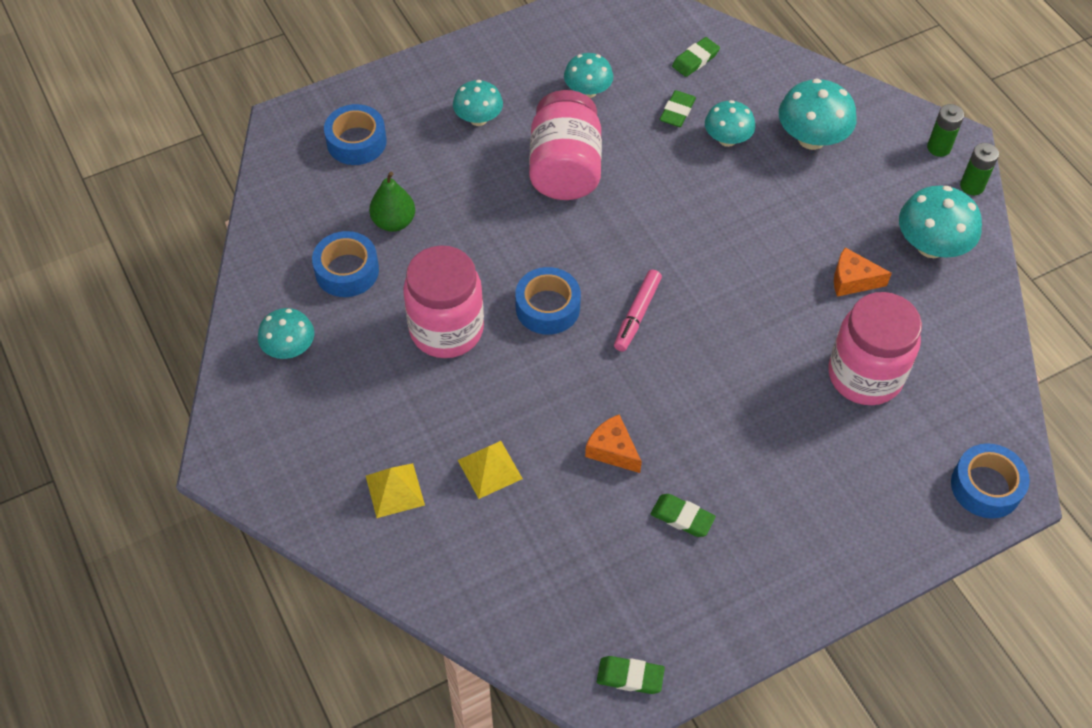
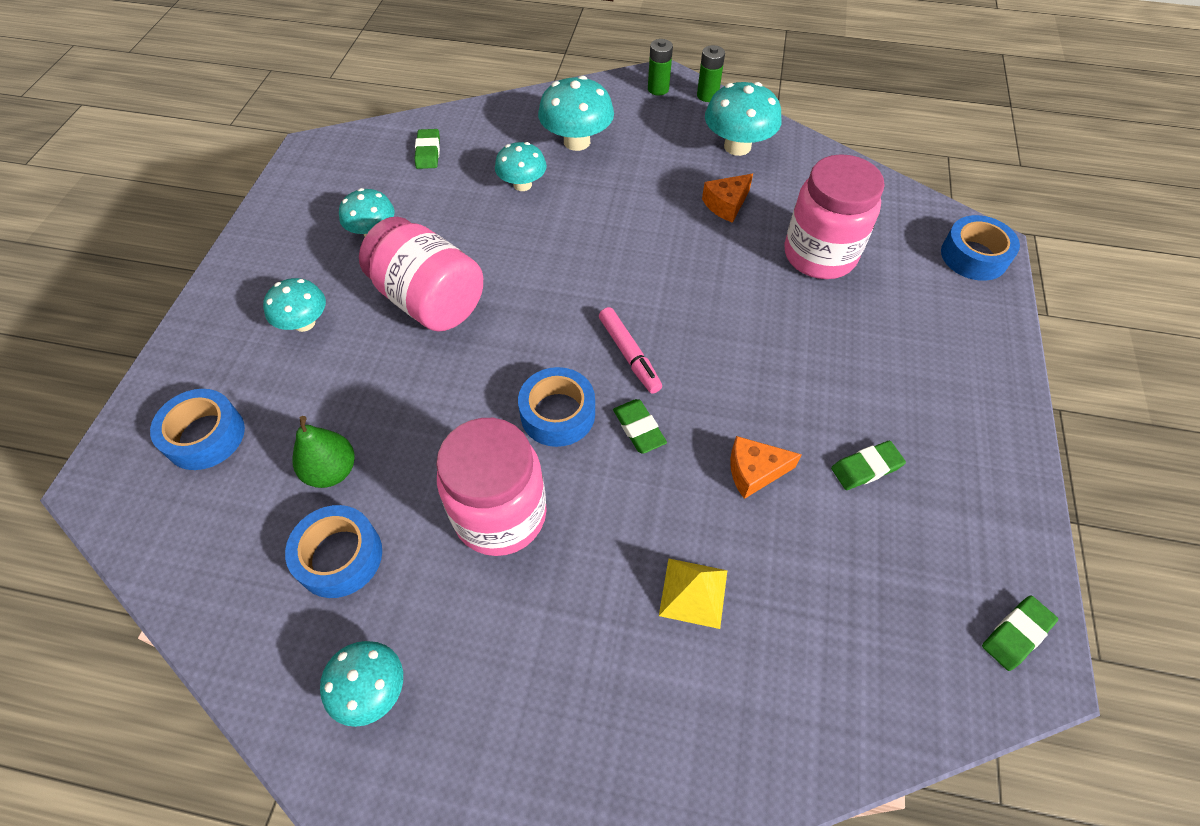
camera: 50 degrees left, 0 degrees up
yellow pyramid [366,463,425,518] -> none
green eraser [659,90,696,127] -> green eraser moved to [613,399,667,454]

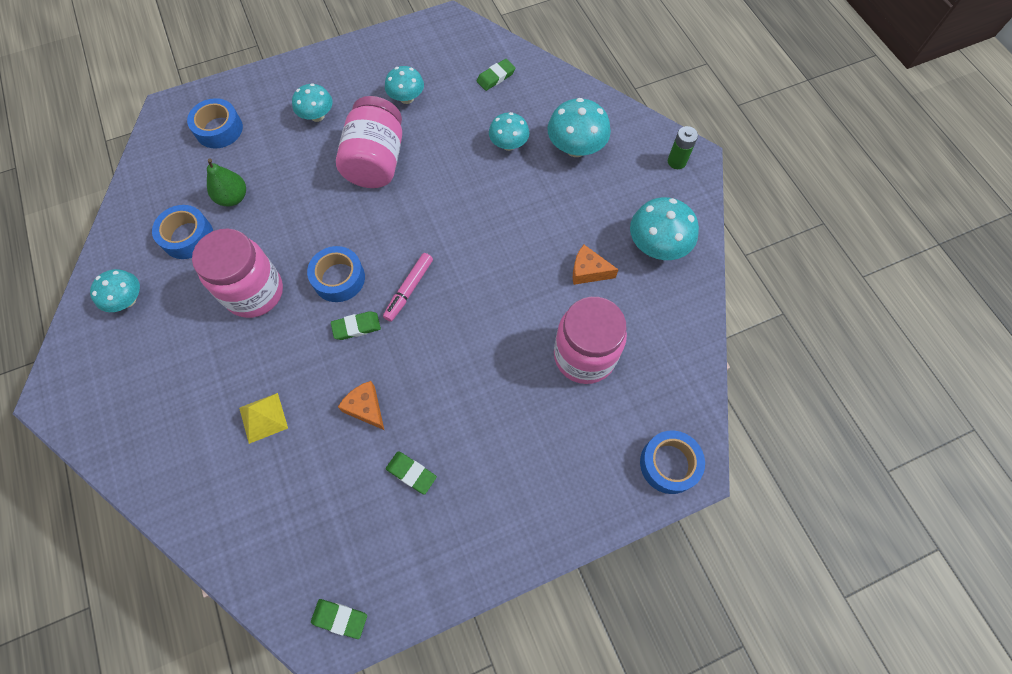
camera: 55 degrees right, 10 degrees up
green eraser [613,399,667,454] -> green eraser turned 45 degrees clockwise [331,311,381,340]
green battery [697,45,725,102] -> none

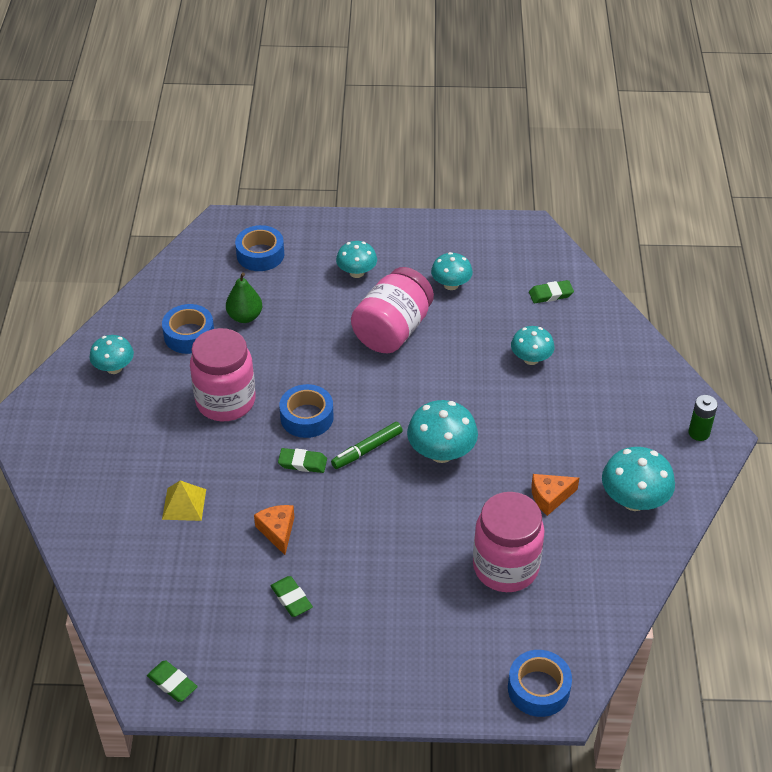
camera: 25 degrees right, 20 degrees down
pink marker [383,253,433,322] -> green marker [331,422,403,469]
turquoise mushroom [547,98,611,157] -> turquoise mushroom moved to [407,400,478,463]
orange cheese [573,245,619,285] -> orange cheese turned 60 degrees counterclockwise [531,474,579,516]

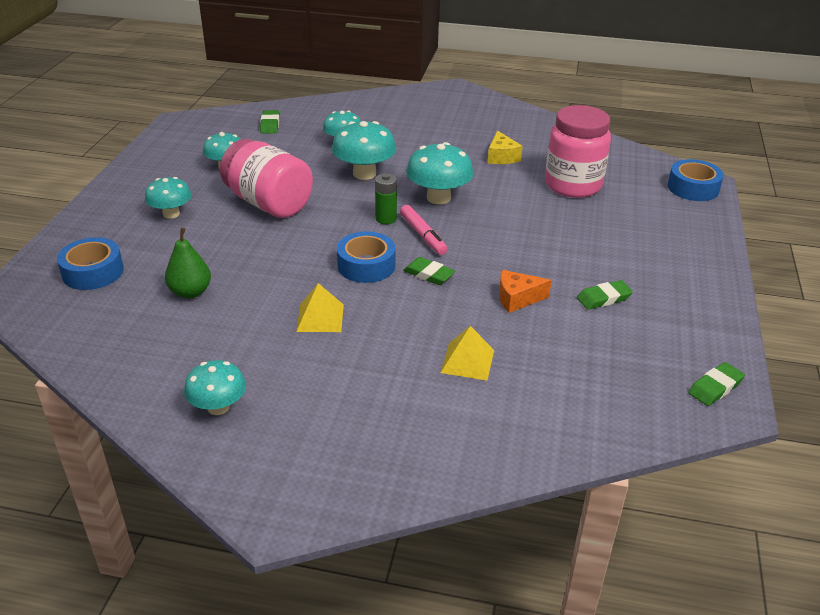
camera: 80 degrees left, 10 degrees down
blue tape [162,304,214,354] -> none
pink jar [190,328,256,421] -> yellow pyramid [296,283,344,332]
green eraser [278,448,327,473] -> green eraser turned 75 degrees counterclockwise [403,257,456,285]
green marker [331,422,403,469] -> pink marker [400,205,448,255]
orange cheese [531,474,579,516] -> yellow cheese [488,131,522,164]
turquoise mushroom [602,447,675,511] -> turquoise mushroom moved to [332,121,397,180]
green battery [688,395,718,441] -> green battery moved to [375,173,397,224]

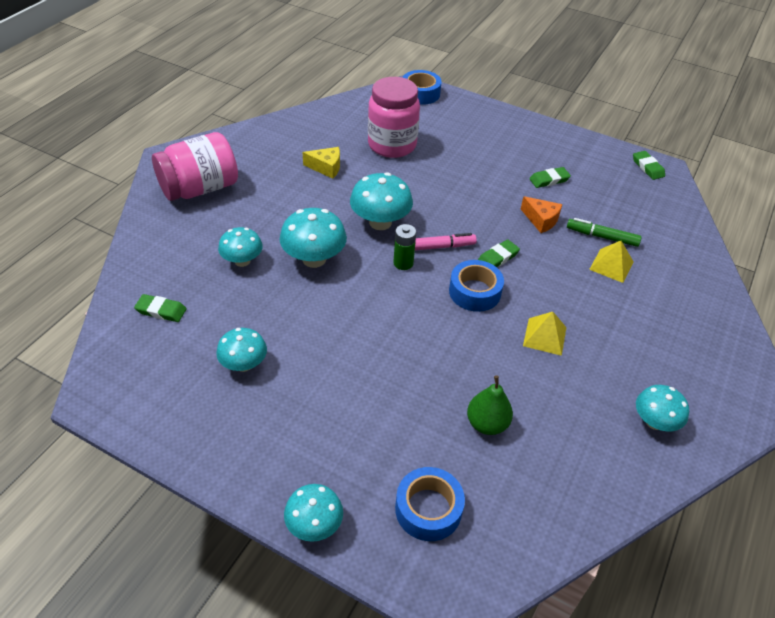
camera: 75 degrees left, 10 degrees up
turquoise mushroom [145,177,192,219] -> turquoise mushroom moved to [284,484,343,542]
pink jar [220,139,313,218] -> pink jar moved to [152,132,238,201]
orange cheese [499,270,552,313] -> orange cheese turned 60 degrees counterclockwise [521,196,562,233]
green eraser [577,280,633,310] -> green eraser turned 75 degrees clockwise [529,167,571,188]
none -> green marker [567,218,642,247]

